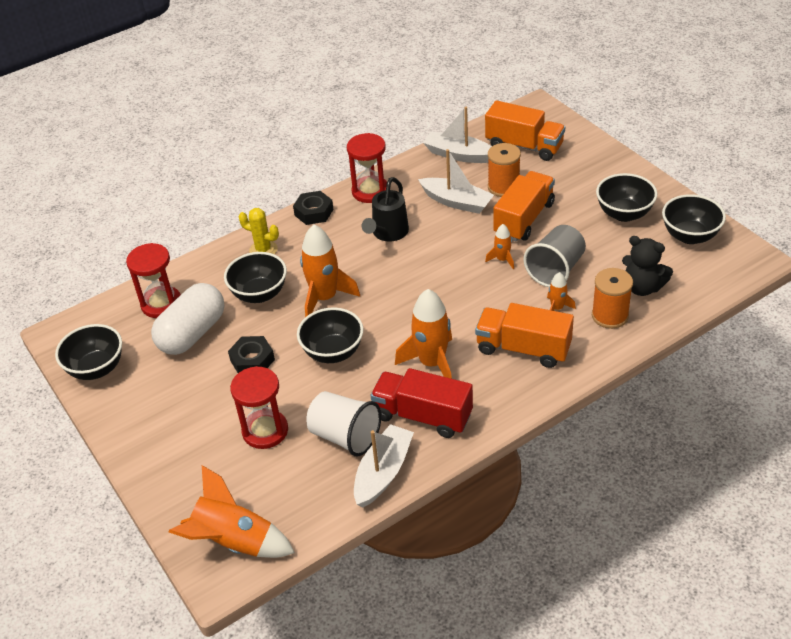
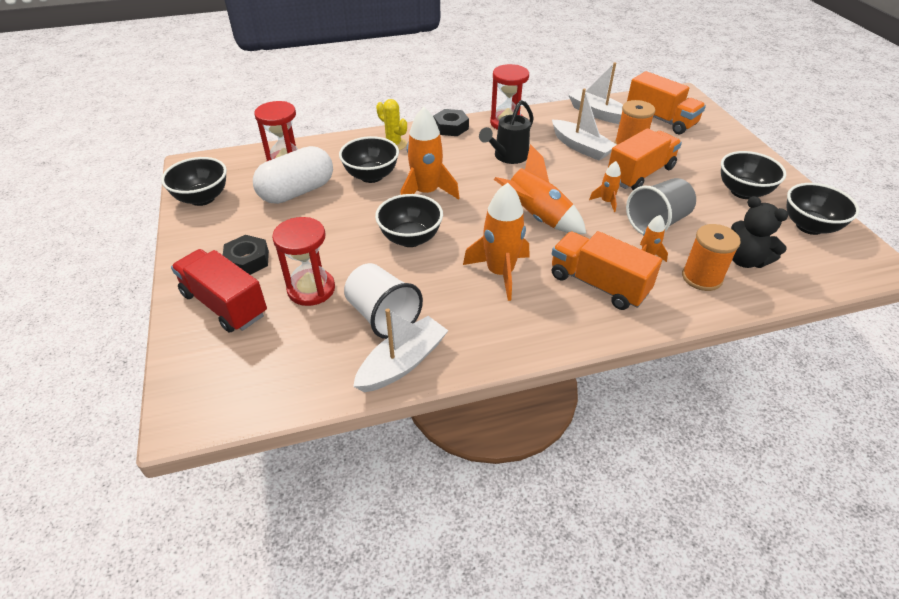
camera: 15 degrees right, 0 degrees up
orange rocket [169,465,295,558] -> orange rocket moved to [494,144,586,234]
black nut [228,336,275,373] -> black nut moved to [223,235,269,275]
red truck [371,368,473,438] -> red truck moved to [171,249,267,332]

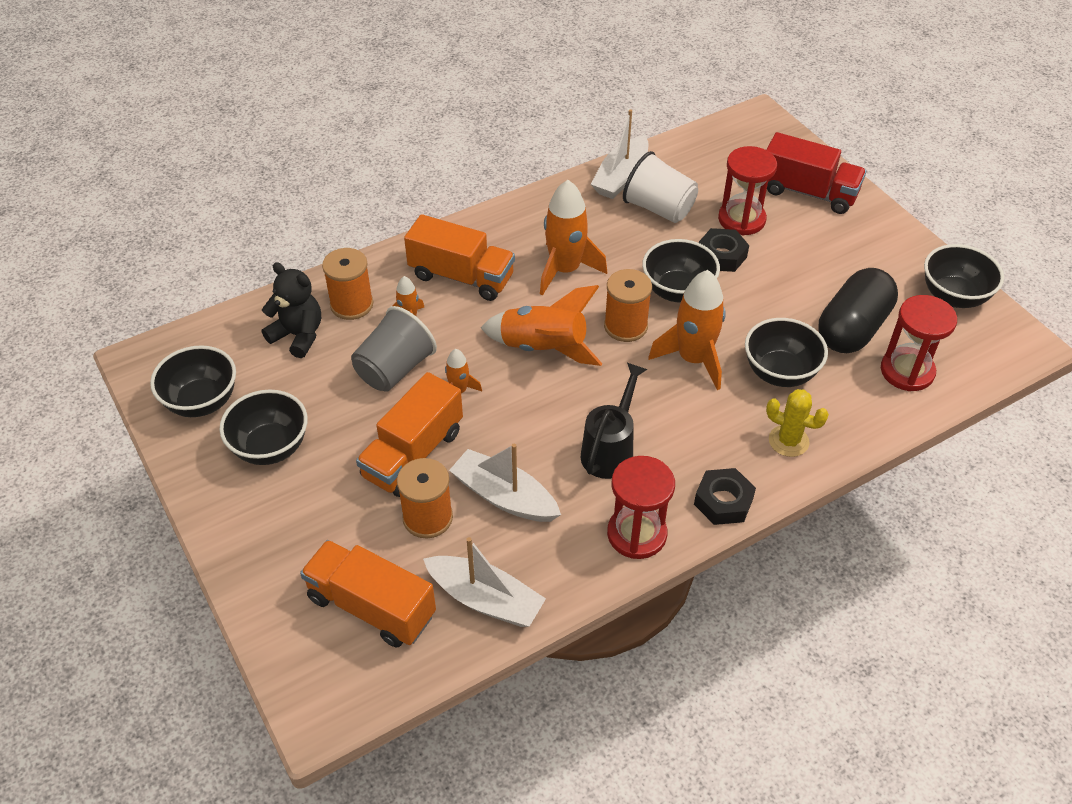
camera: 165 degrees right, 5 degrees up
black nut [223,235,269,275] -> black nut moved to [698,228,749,272]
white capsule [253,146,333,204] -> black capsule [819,268,898,353]
none -> orange spool [604,269,652,342]

